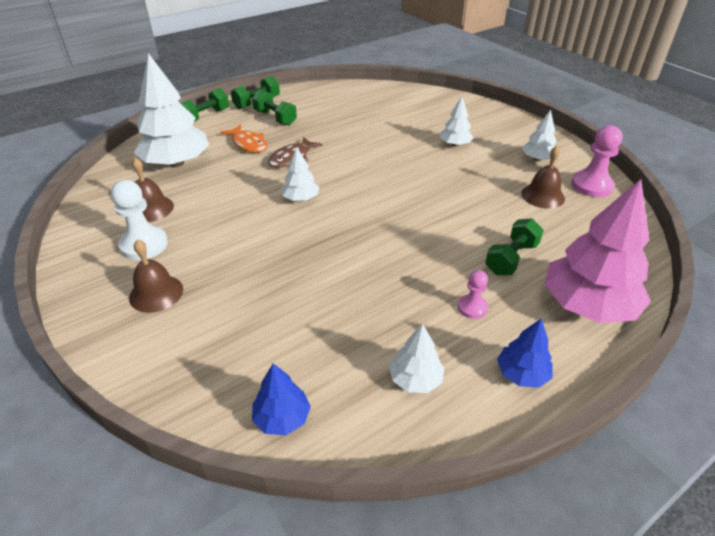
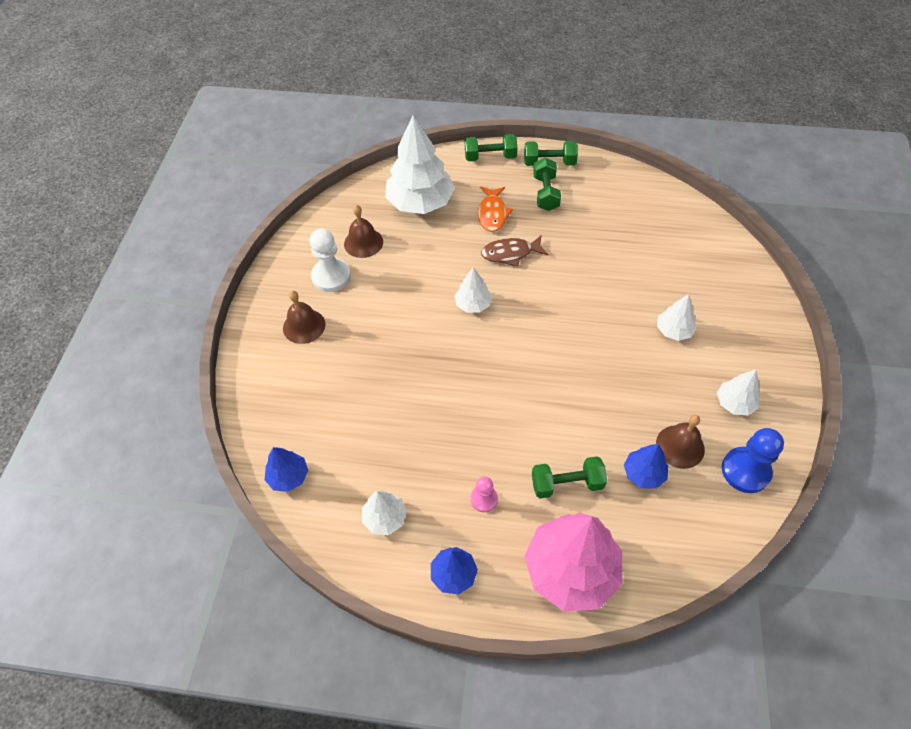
camera: 45 degrees right, 15 degrees up
pink pawn [571,125,622,197] -> blue pawn [722,428,784,493]
none -> blue tree [624,444,668,489]

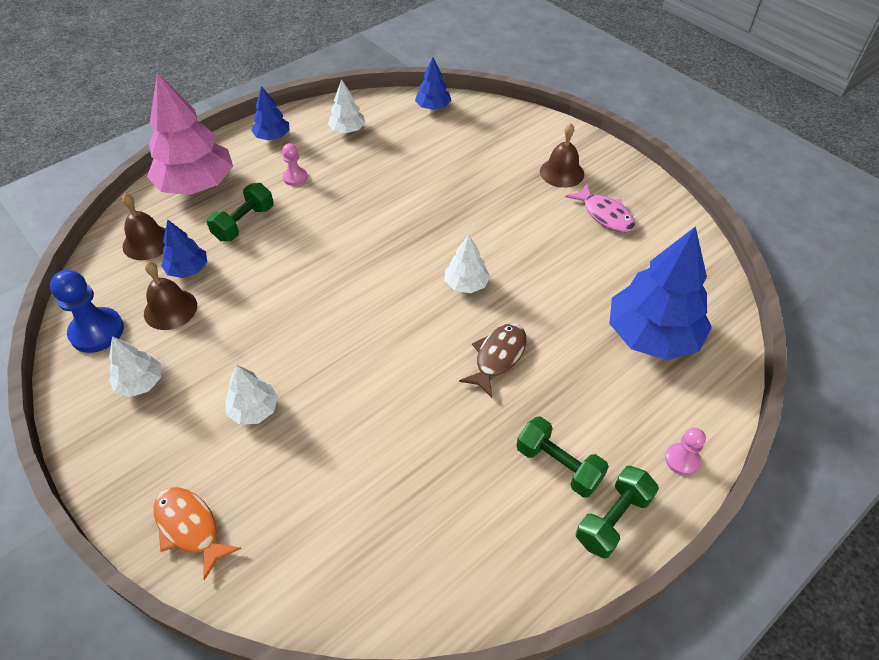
camera: 130 degrees right, 5 degrees down
white pawn [310,228,351,292] -> pink fish [565,184,635,232]
brown bell [344,205,383,258] -> brown bell moved to [122,193,166,260]
white tree [385,116,455,214] -> blue tree [609,226,712,360]
green dumbbell [465,134,517,161] -> pink pawn [665,428,706,476]
orange fish [478,187,513,232] -> orange fish moved to [153,487,241,580]

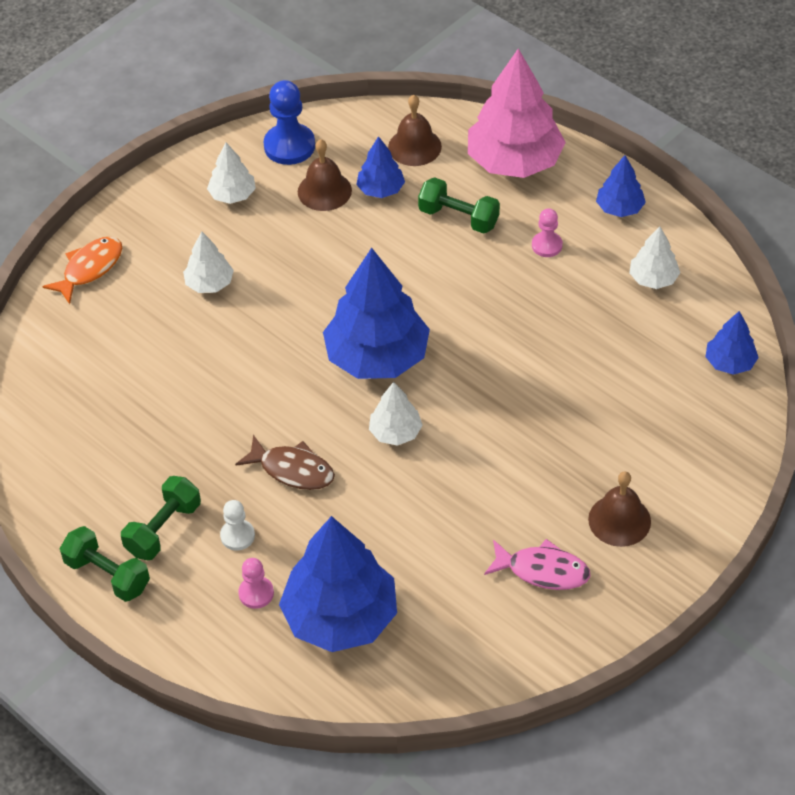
camera: 85 degrees right, 0 degrees up
pink fish [565,184,635,232] -> pink fish turned 120 degrees counterclockwise [484,539,590,590]
pink pawn [665,428,706,476] -> pink pawn moved to [238,558,274,609]
none -> white pawn [220,500,255,551]
none -> blue tree [323,248,430,379]

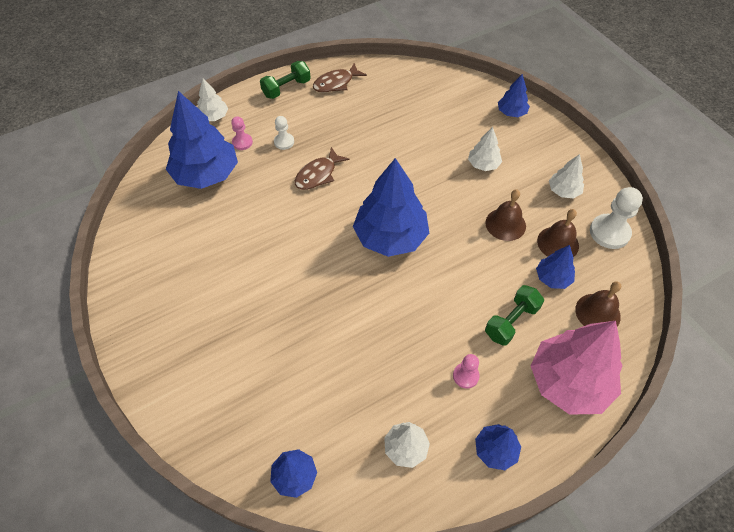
camera: 105 degrees right, 5 degrees up
orange fish [42,237,122,304] -> blue tree [498,74,530,117]
green dumbbell [121,476,201,560] -> none
blue pawn [264,80,315,165] -> white pawn [590,187,643,249]
white tree [369,382,423,446] -> white tree moved to [197,79,228,121]
pink fish [484,539,590,590] -> none
brown bell [588,471,651,547] -> brown bell moved to [485,189,526,241]
none -> brown fish [313,63,367,93]

